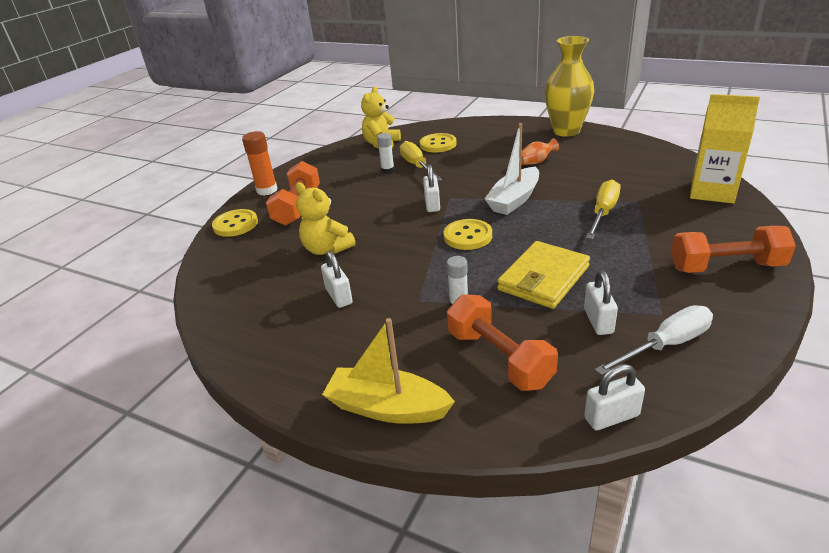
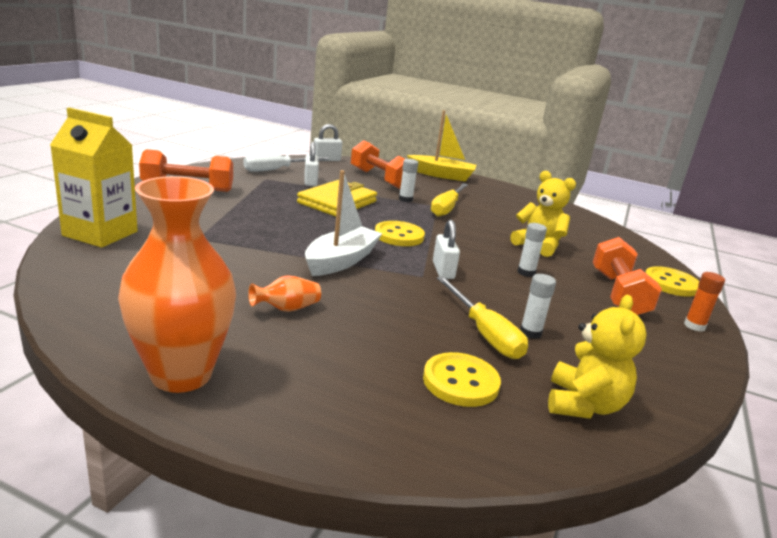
camera: 170 degrees right, 10 degrees down
orange glue stick [242,131,278,196] -> orange glue stick [684,272,725,332], size x0.65
white padlock [321,251,353,308] -> none
yellow vase [545,36,594,137] -> orange vase [118,176,236,393]
yellow screwdriver [586,179,621,239] -> yellow screwdriver moved to [431,183,468,217]
none -> white glue stick [517,223,547,277]

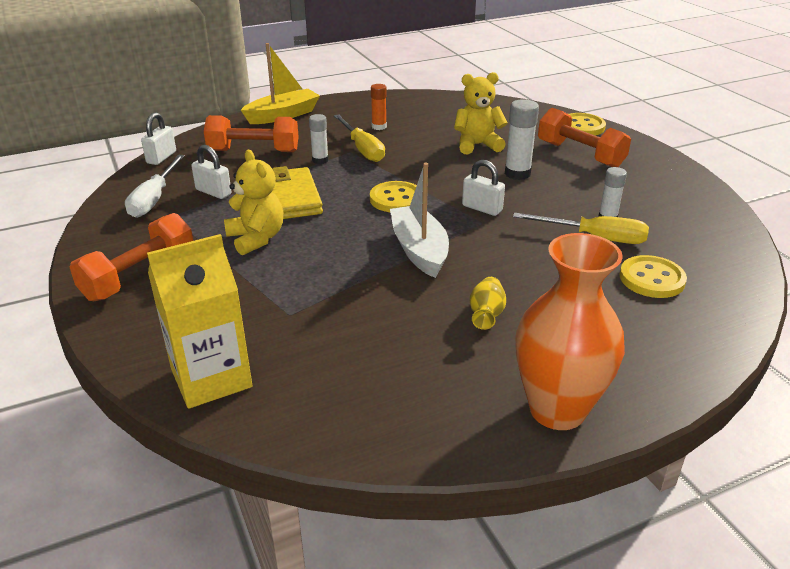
camera: 45 degrees left, 10 degrees up
orange vase [248,275,321,312] -> yellow vase [469,277,506,330]
white glue stick [517,223,547,277] -> white glue stick [505,99,539,180], size x1.54
yellow teddy bear [548,295,647,419] -> yellow teddy bear moved to [224,150,283,255]
orange glue stick [684,272,725,332] -> orange glue stick moved to [371,84,387,130]

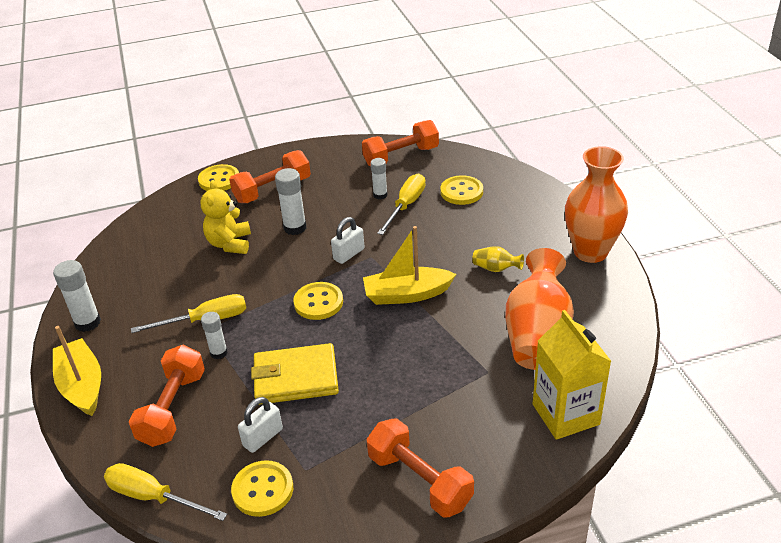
camera: 80 degrees left, 5 degrees up
white screwdriver [125,155,185,218] -> yellow button [231,460,293,517]
white padlock [141,112,176,165] -> yellow screwdriver [104,463,227,521]
yellow teddy bear [224,150,283,255] -> none
orange glue stick [371,84,387,130] -> none
white boat [390,163,449,278] -> yellow boat [363,226,456,305]
none -> white glue stick [53,260,101,332]
none -> orange dumbbell [362,120,439,166]
none -> orange vase [506,248,574,370]

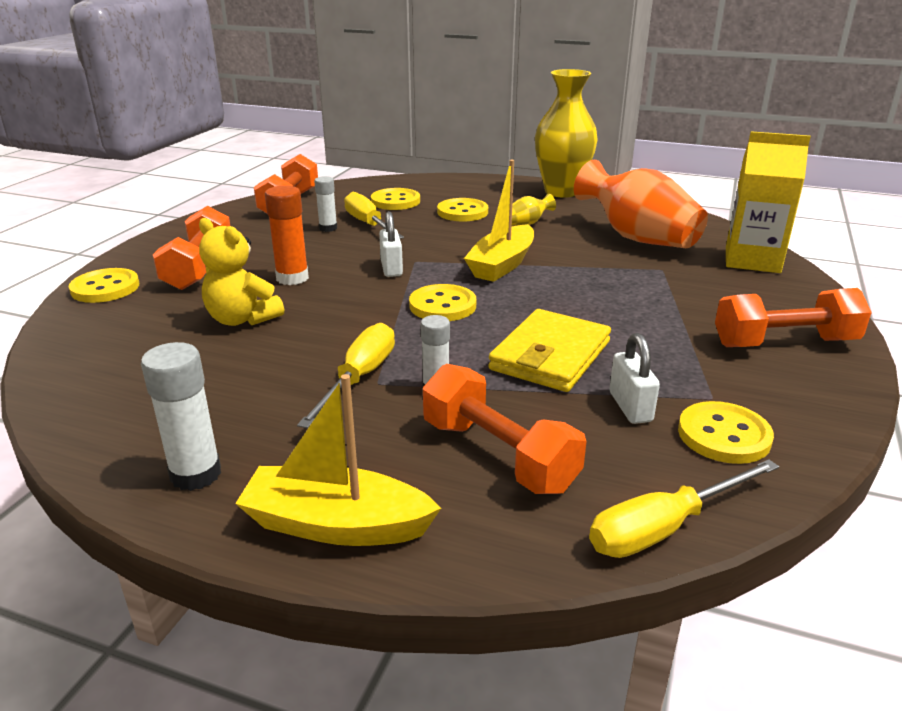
camera: 55 degrees left, 10 degrees down
white glue stick [275,168,306,235] -> orange glue stick [265,185,309,285]
orange vase [565,146,628,263] -> yellow vase [535,69,598,198]
none -> yellow button [437,198,488,221]

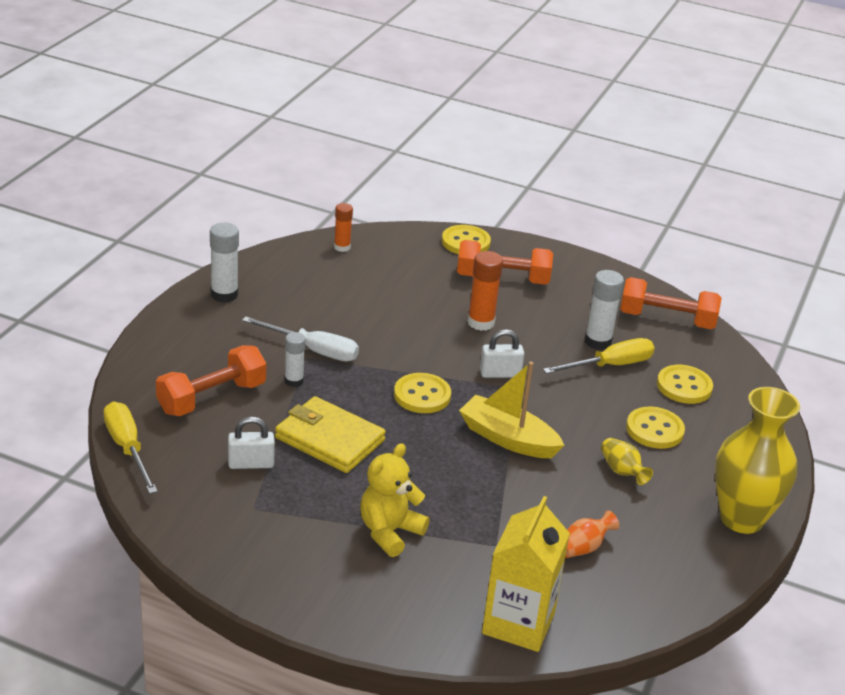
camera: 90 degrees right, 5 degrees up
yellow teddy bear [199,218,284,326] -> yellow teddy bear moved to [360,443,430,557]
yellow boat [235,374,441,546] -> none
yellow screwdriver [297,323,395,429] -> white screwdriver [242,316,359,362]
white glue stick [314,176,337,232] -> white glue stick [584,270,624,350], size x1.54
orange vase [574,160,708,248] -> orange vase [565,510,619,558], size x0.43
yellow button [678,401,774,464] -> none
orange dumbbell [715,288,872,347] -> none
none -> orange glue stick [334,203,353,252]

